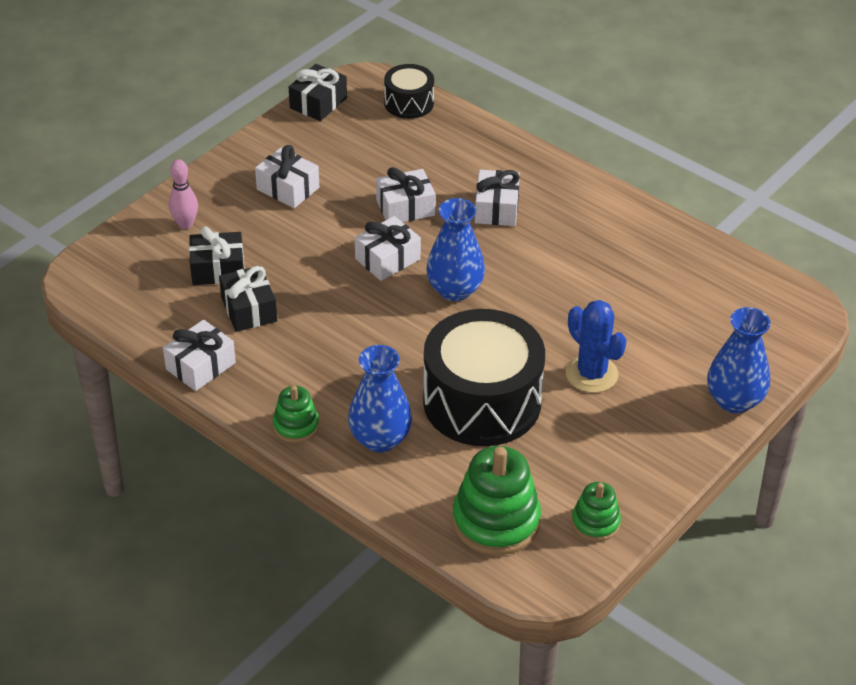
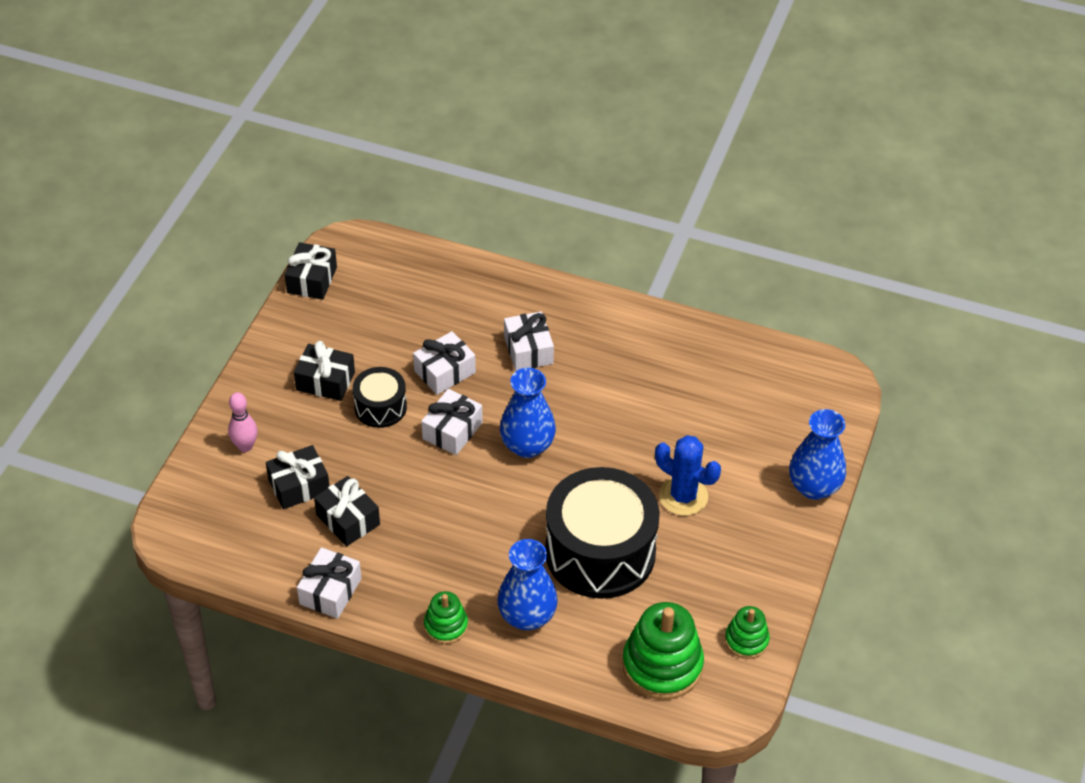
camera: 20 degrees left, 5 degrees up
white gift [255,145,319,208] -> black gift [294,341,355,401]
black drum [384,64,434,119] -> black drum moved to [353,367,407,428]

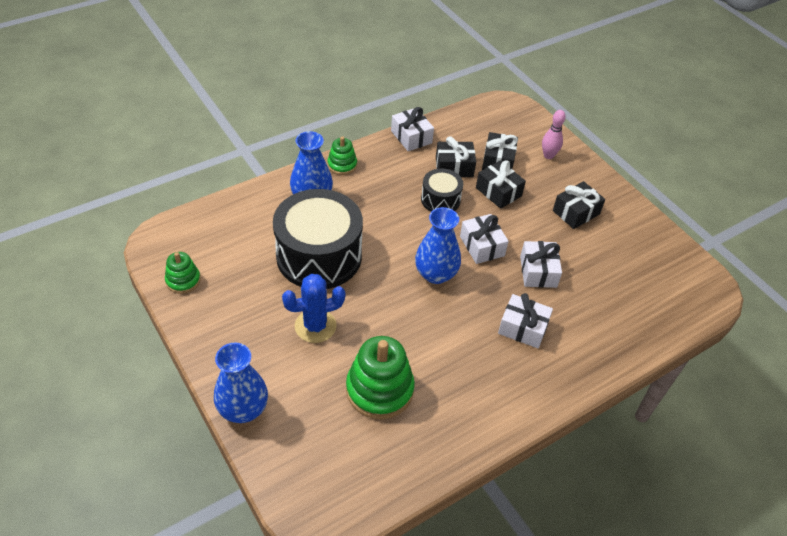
camera: 125 degrees right, 0 degrees up
black gift [285,242,337,300] -> black gift moved to [476,160,526,209]
black drum [353,367,407,428] -> black drum moved to [421,169,463,212]
green stacking toy [622,602,704,700] -> green stacking toy moved to [346,336,415,419]

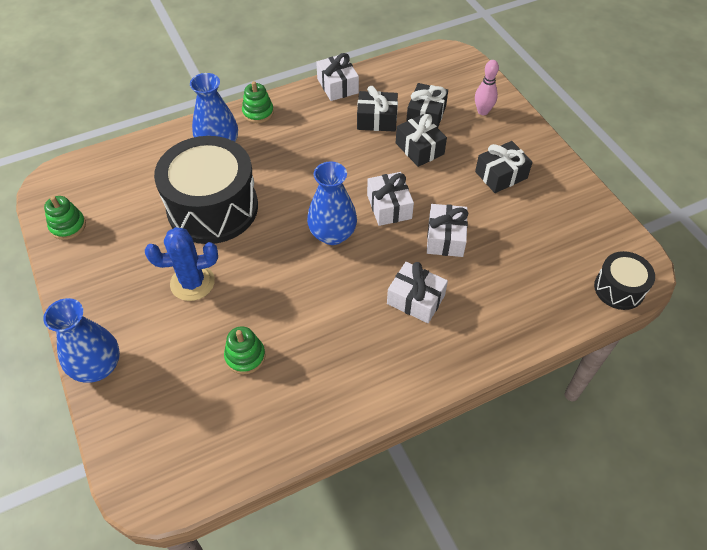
camera: 10 degrees right, 5 degrees up
green stacking toy [346,336,415,419] -> green stacking toy [224,326,266,375], size x0.55
black drum [421,169,463,212] -> black drum moved to [594,251,655,310]

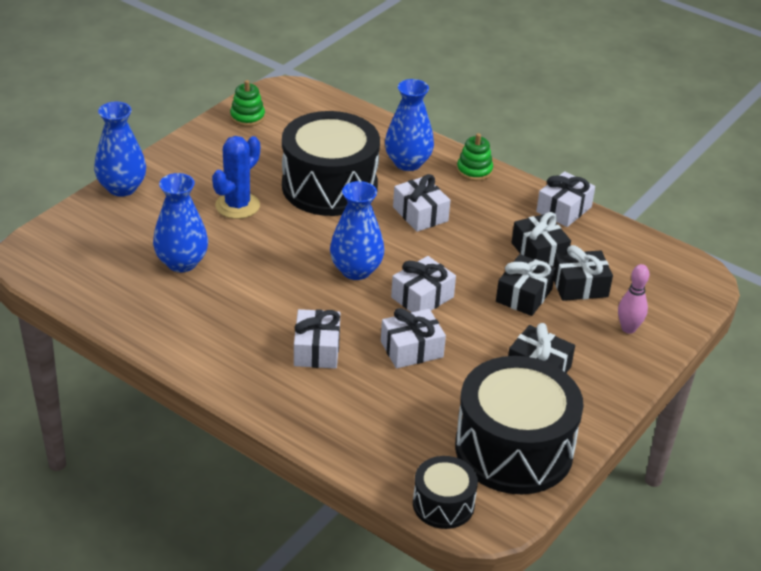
camera: 60 degrees right, 15 degrees down
blue cactus [145,227,218,301] -> blue cactus turned 75 degrees clockwise [212,136,260,219]
green stacking toy [224,326,266,375] -> blue vase [153,173,208,272]
none -> white gift [393,174,450,232]
none -> black drum [455,356,584,494]

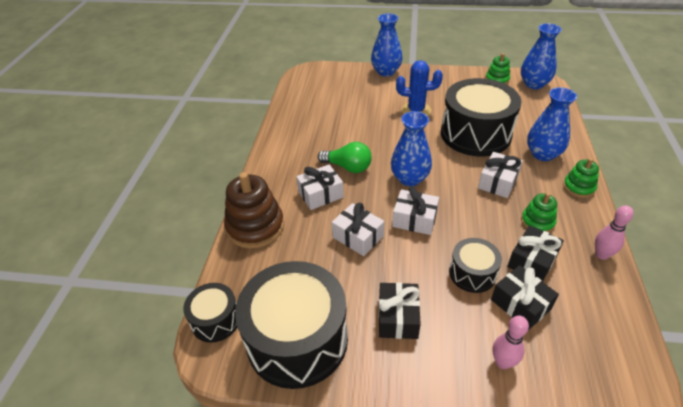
camera: 65 degrees right, 5 degrees up
blue vase [153,173,208,272] -> blue vase moved to [521,23,562,89]
black gift [496,254,556,316] -> black drum [449,238,502,293]
white gift [536,171,595,227] -> pink bowling pin [595,205,634,260]
none -> brown stacking toy [224,172,284,249]
none -> green light bulb [318,142,372,173]
none -> green stacking toy [521,193,557,233]

